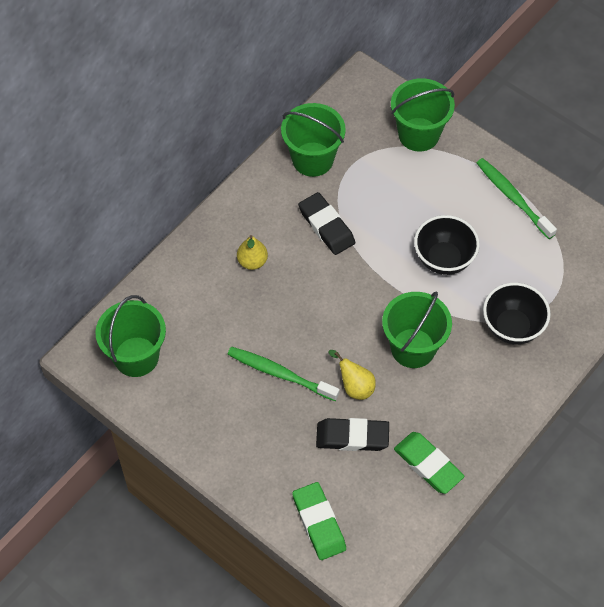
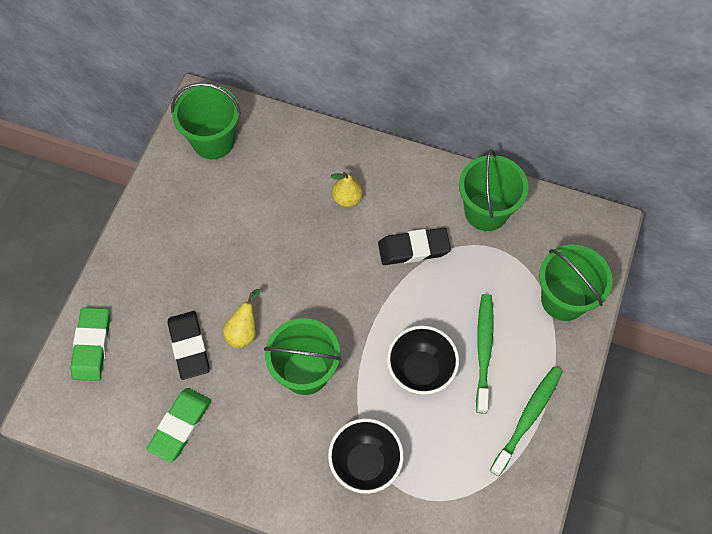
camera: 70 degrees right, 5 degrees up
green toothbrush [227,347,340,401] -> green toothbrush moved to [476,294,493,413]
green eraser [292,482,346,560] -> green eraser turned 45 degrees counterclockwise [70,307,110,381]
black eraser [298,192,355,255] -> black eraser turned 45 degrees clockwise [378,228,451,265]

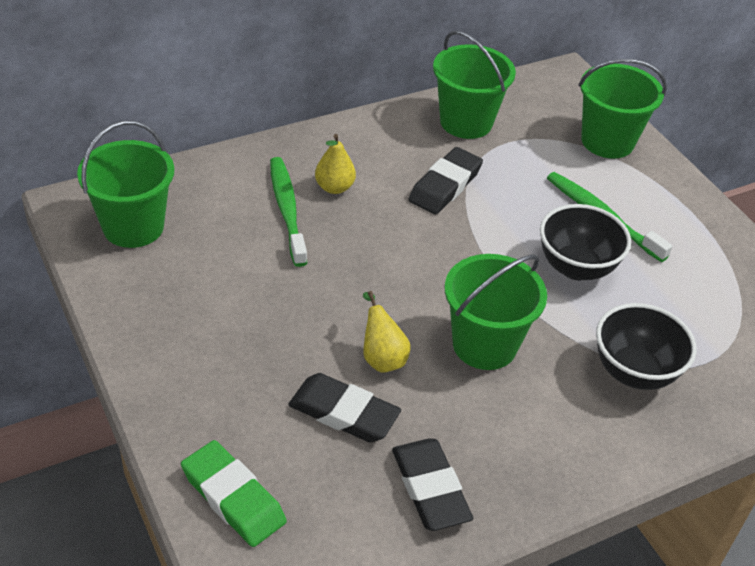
camera: 50 degrees left, 20 degrees down
green eraser [146,388,211,462] -> black eraser [392,438,473,531]
green toothbrush [490,367,562,476] -> green toothbrush moved to [270,157,307,267]

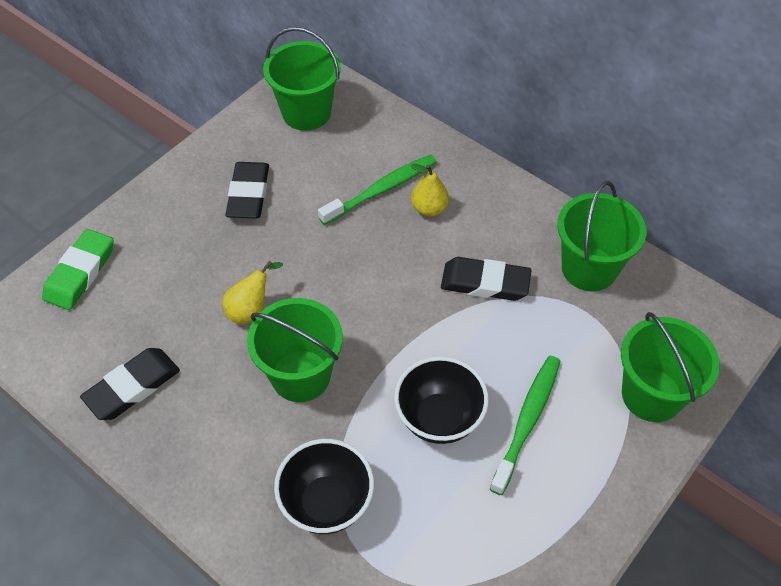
camera: 70 degrees right, 10 degrees up
black eraser [288,373,401,442] -> black eraser moved to [225,162,269,219]

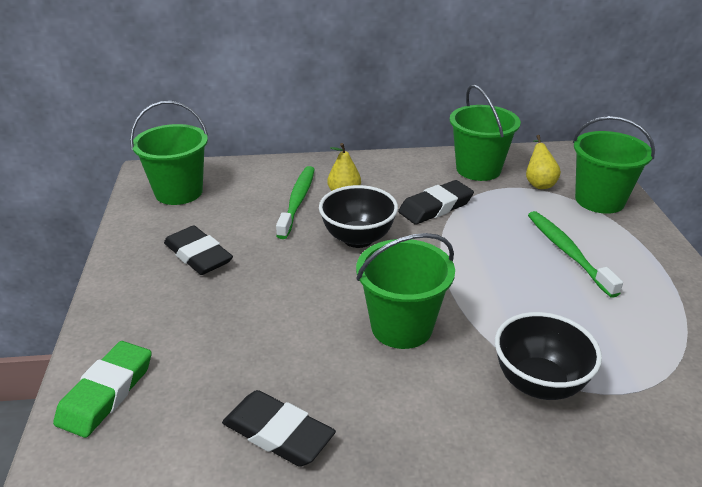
camera: 45 degrees left, 20 degrees down
green eraser [42,229,114,310] -> green eraser turned 45 degrees clockwise [53,341,152,438]
black eraser [80,348,180,420] -> black eraser turned 60 degrees counterclockwise [222,390,336,467]
yellow pear [223,261,283,325] -> yellow pear moved to [526,135,561,189]
black bowl [394,356,489,444] -> black bowl moved to [319,185,398,248]

